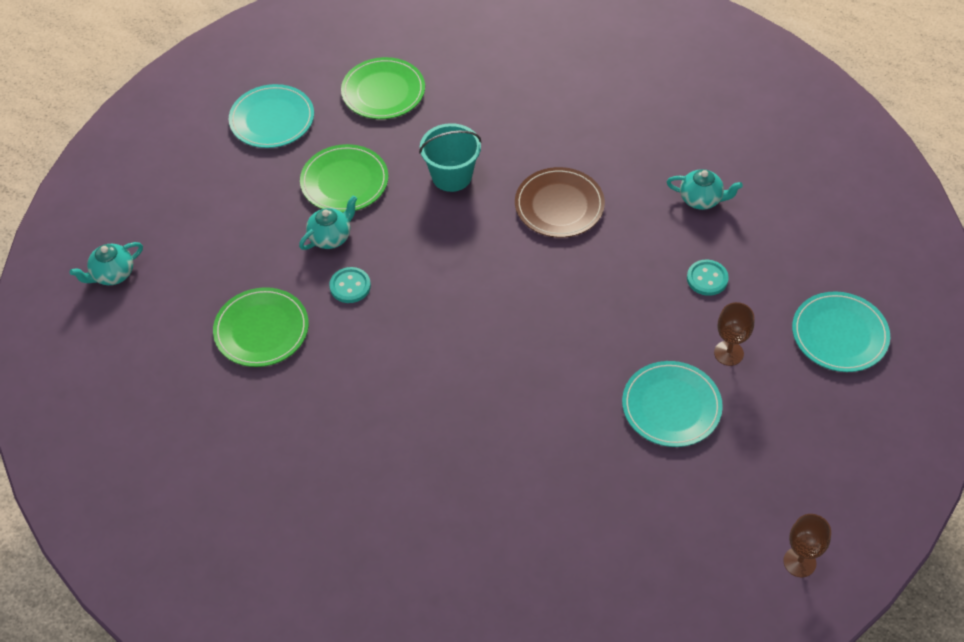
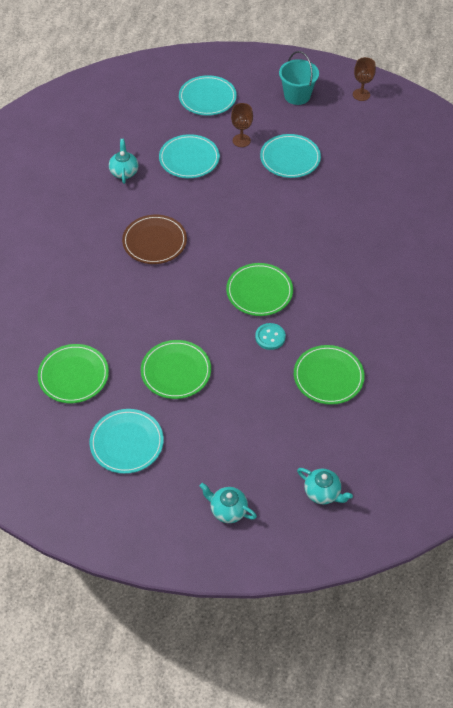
camera: 110 degrees left, 0 degrees up
turquoise teapot [299,196,358,250] -> turquoise teapot moved to [200,483,257,523]
turquoise bucket [419,123,482,192] -> turquoise bucket moved to [279,51,319,105]
turquoise button [687,260,729,296] -> turquoise plate [159,134,220,178]
none -> green plate [226,263,293,316]

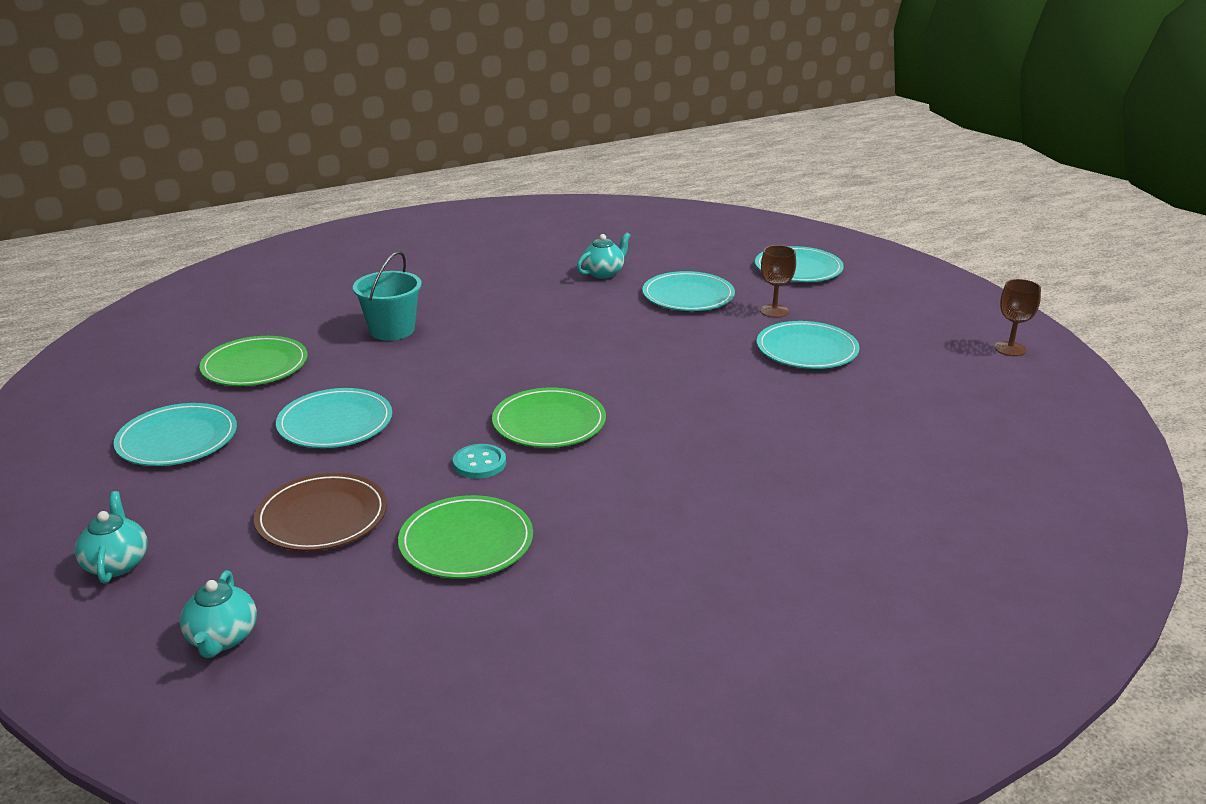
camera: 50 degrees right, 25 degrees down
brown plate [122,215,187,264] -> brown plate moved to [254,473,387,551]
green plate [141,340,211,399] -> turquoise plate [276,388,392,448]
turquoise bucket [279,51,319,105] -> turquoise bucket moved to [353,252,422,340]

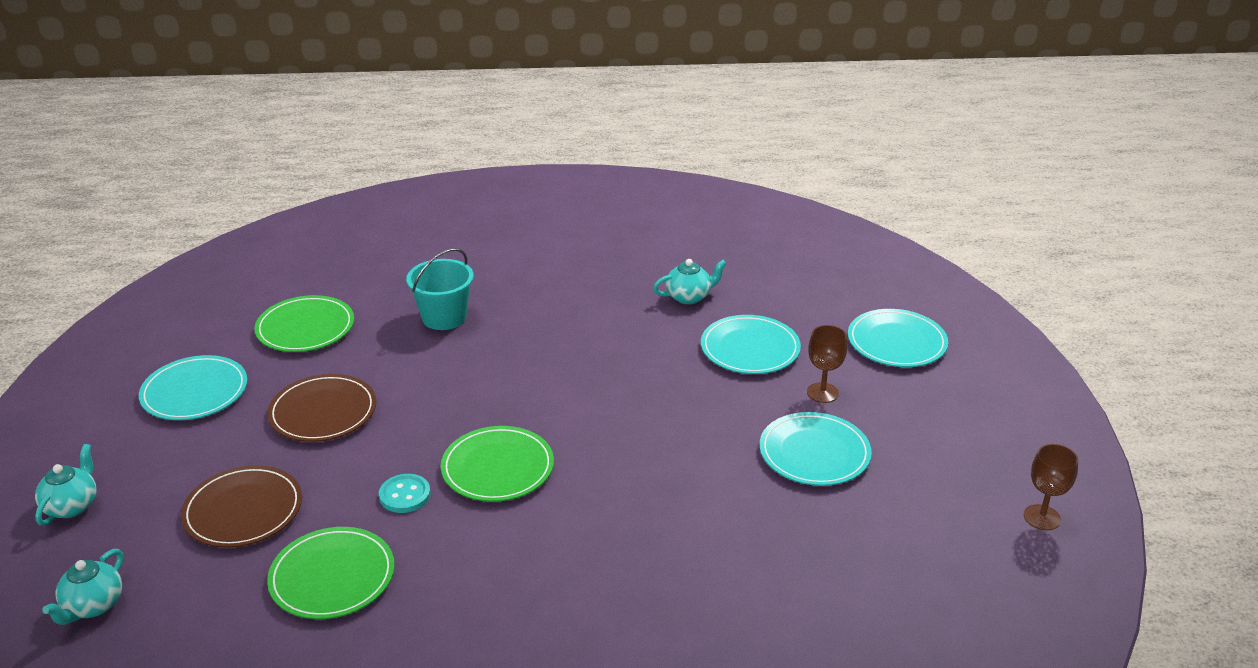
camera: 25 degrees right, 5 degrees up
turquoise plate [276,388,392,448] -> brown plate [267,374,376,442]

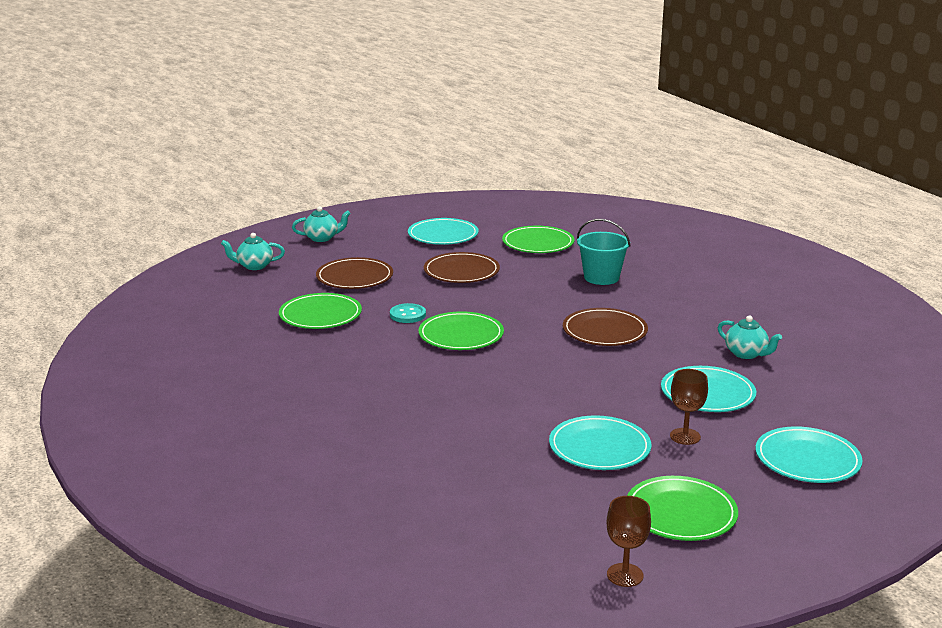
camera: 65 degrees right, 10 degrees down
none -> brown plate [563,308,648,346]
none -> green plate [627,476,738,541]

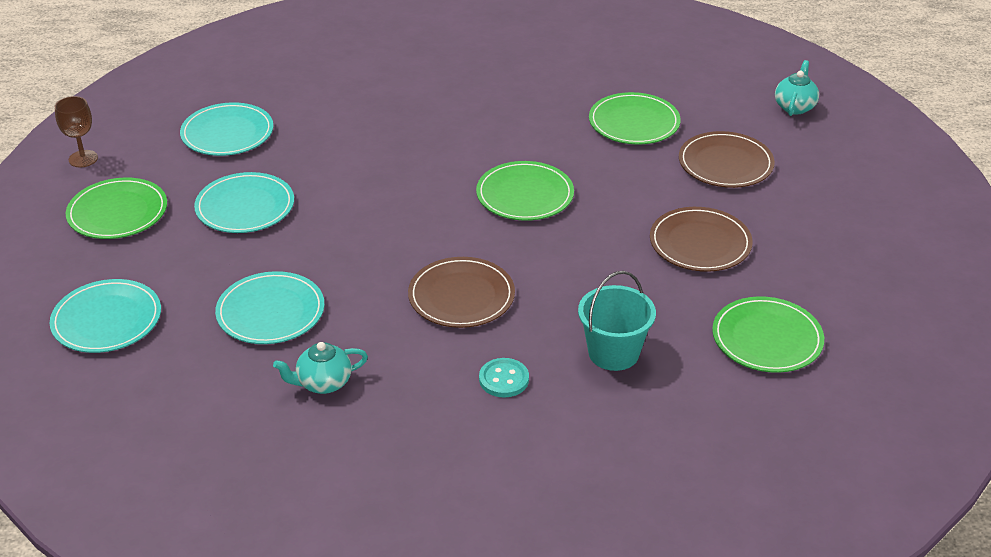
camera: 115 degrees right, 15 degrees up
turquoise teapot [292,206,351,242] -> none
turquoise button [390,303,426,323] -> turquoise button moved to [479,358,529,397]
turquoise plate [408,218,479,245] -> turquoise plate moved to [180,102,273,156]
brown goblet [670,369,708,445] -> none

